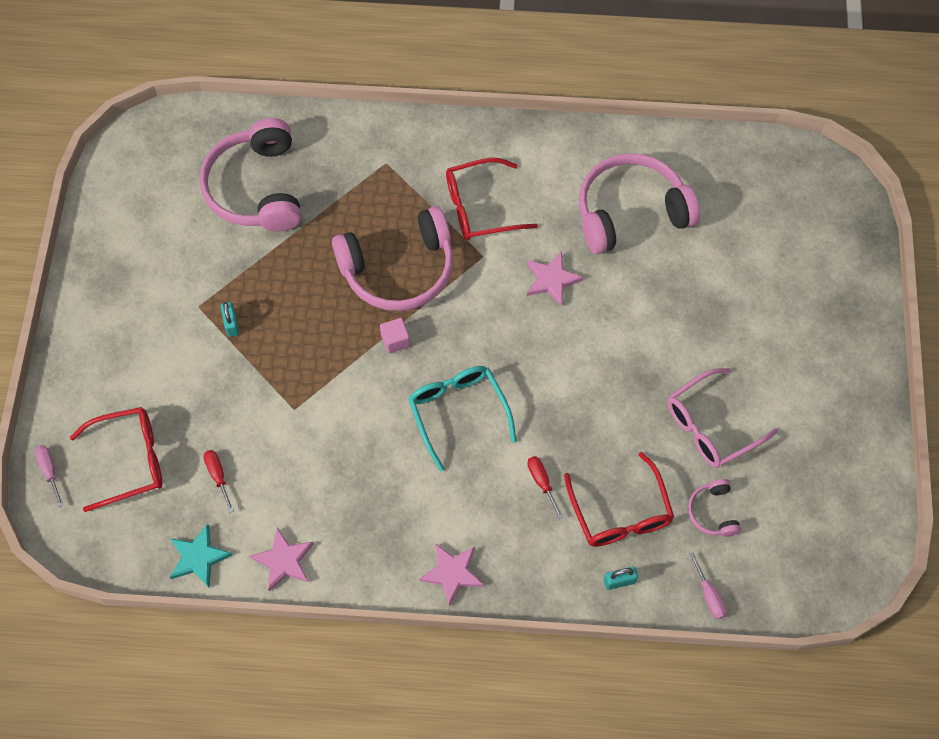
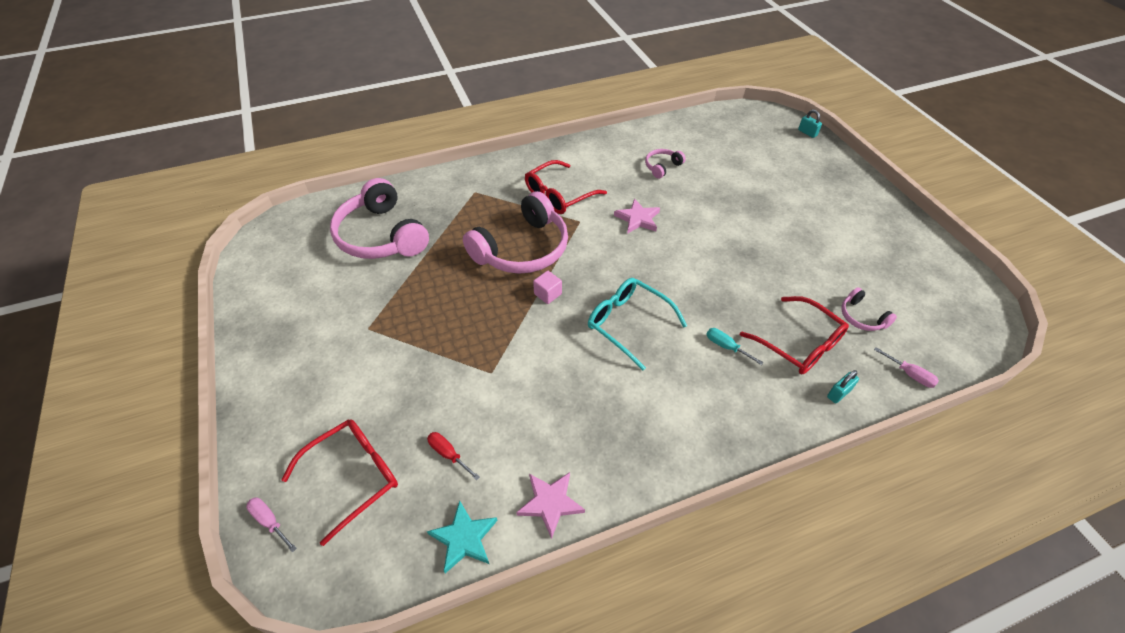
camera: 25 degrees left, 15 degrees down
turquoise padlock [221,302,239,337] -> turquoise padlock moved to [798,110,822,138]
pink star [419,543,484,607] -> none
red screwdriver [527,456,563,519] -> turquoise screwdriver [706,328,764,365]
pink headphones [579,153,700,254] -> pink headphones [645,149,686,179], size x0.45
pink glasses [668,368,778,468] -> none

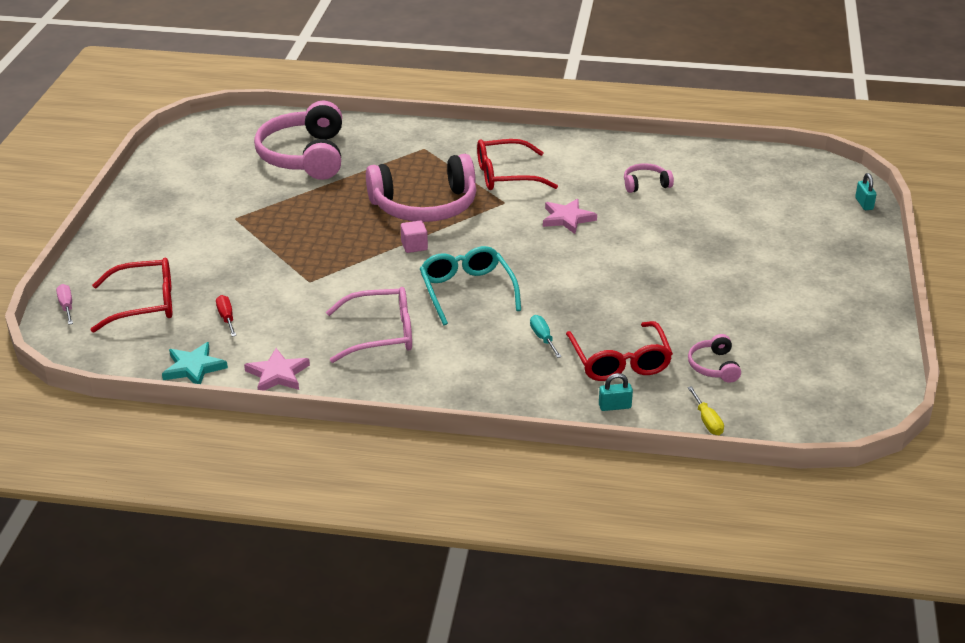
camera: 30 degrees right, 15 degrees down
pink screwdriver [874,347,939,388] -> yellow screwdriver [687,386,724,435]
none -> pink glasses [326,287,412,363]

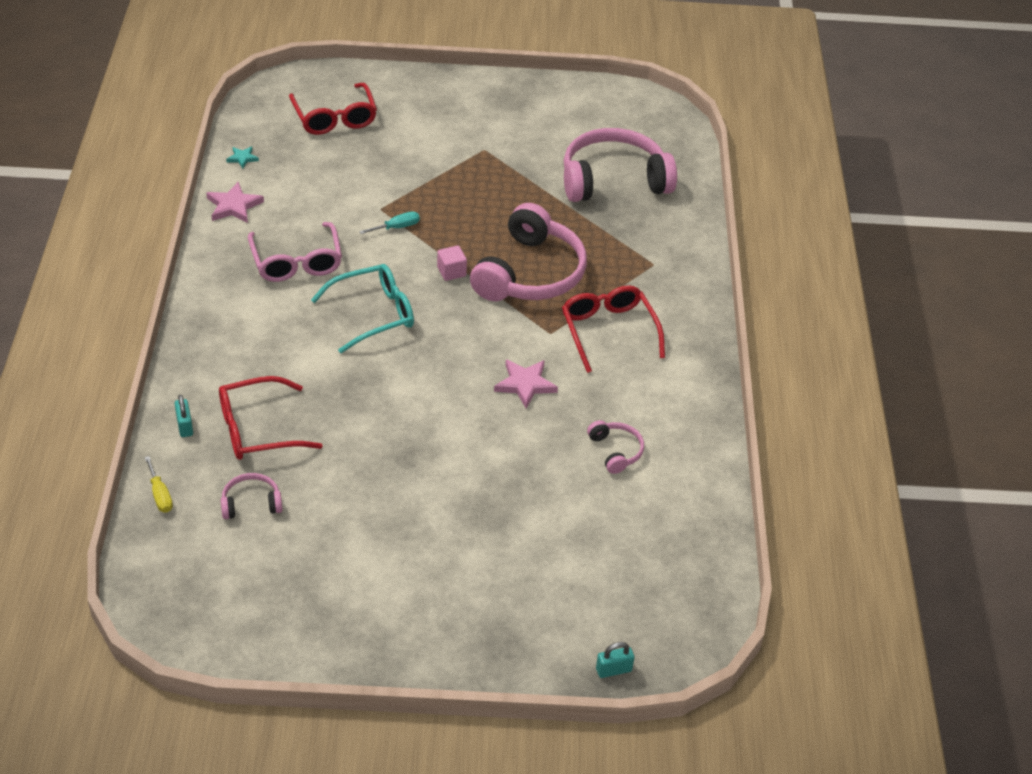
camera: 80 degrees right, 10 degrees up
pink screwdriver [56,284,73,325] -> none
turquoise star [162,342,228,384] -> turquoise star [226,146,259,169], size x0.57
red screwdriver [216,295,236,337] -> none
pink headphones [366,154,476,222] -> pink headphones turned 135 degrees counterclockwise [470,203,587,301]
turquoise screwdriver [530,315,562,358] -> turquoise screwdriver moved to [359,211,420,234]
yellow screwdriver [687,386,724,435] -> yellow screwdriver turned 90 degrees counterclockwise [145,456,173,513]

